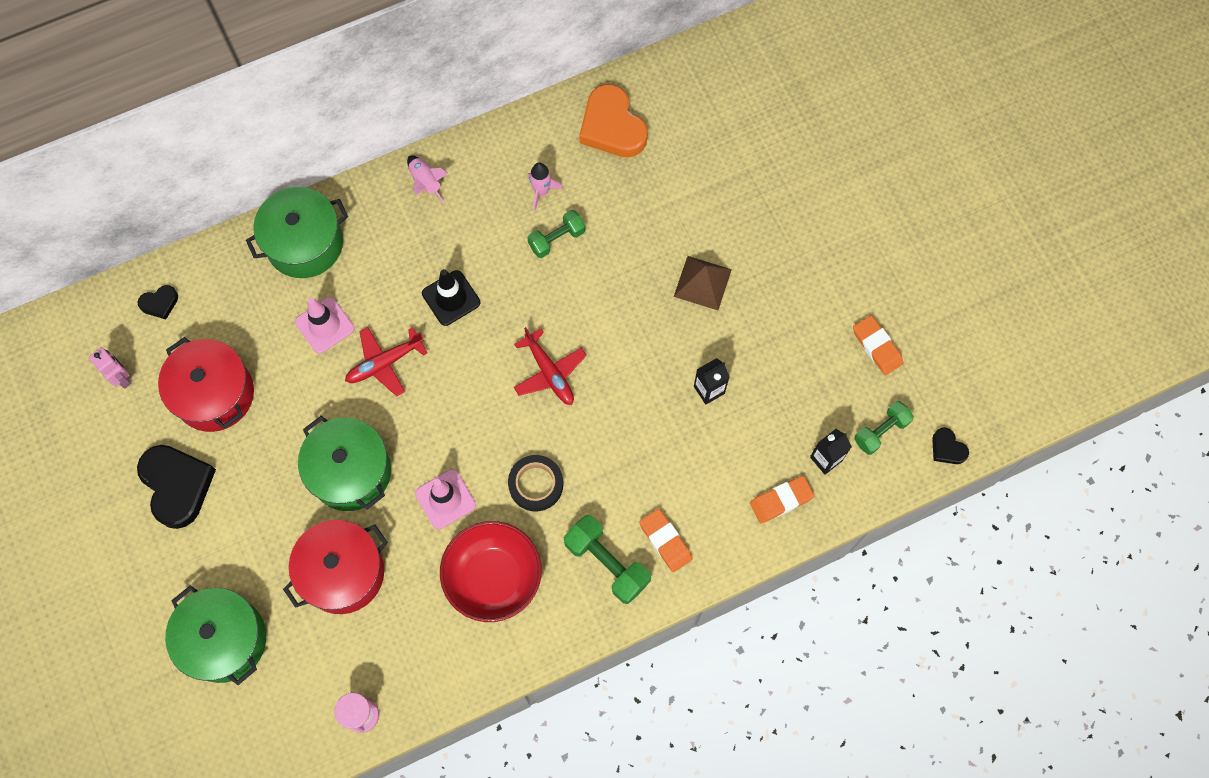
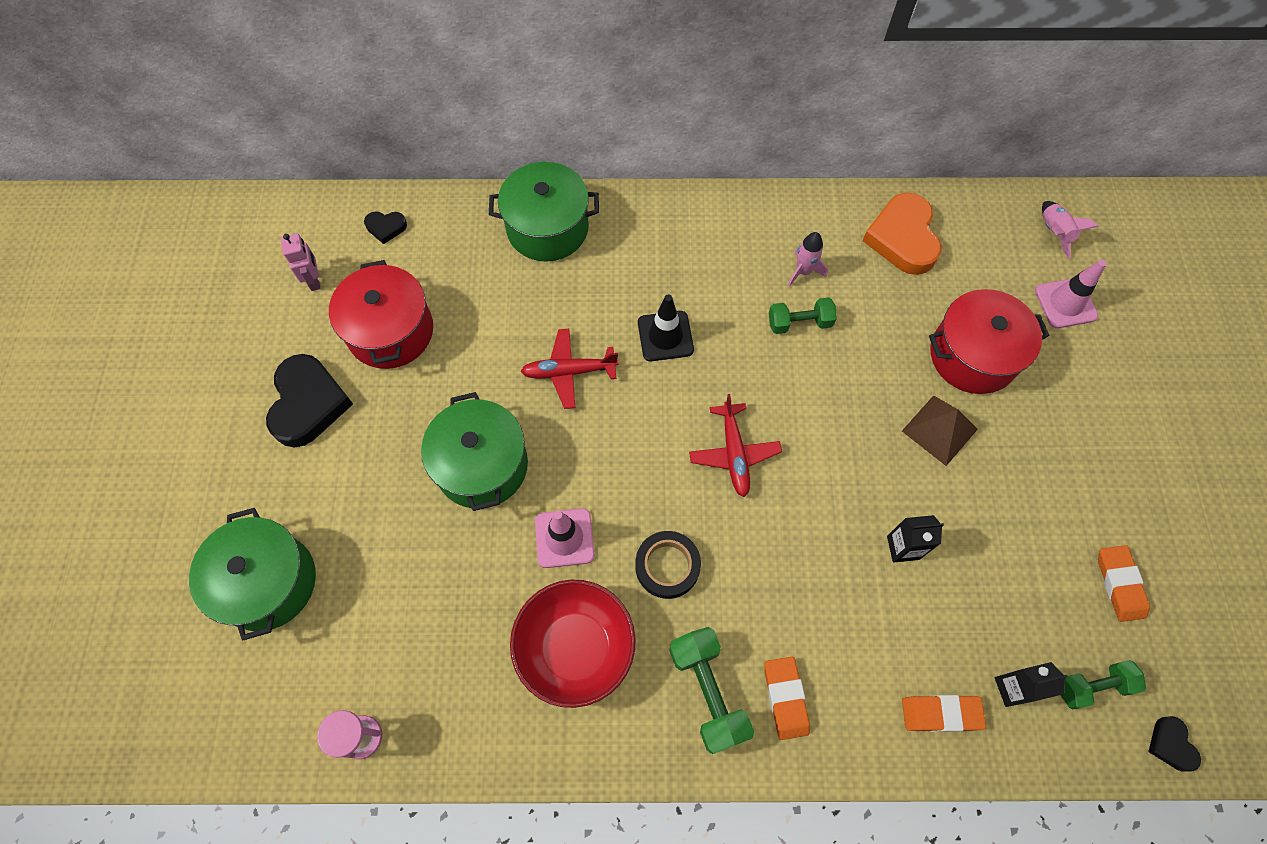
camera: 25 degrees right, 5 degrees down
red pot [283,520,388,614] -> red pot moved to [929,289,1049,394]
pink traffic cone [295,297,355,354] -> pink traffic cone moved to [1035,260,1106,328]
pink rocket [407,156,448,204] -> pink rocket moved to [1042,201,1099,259]

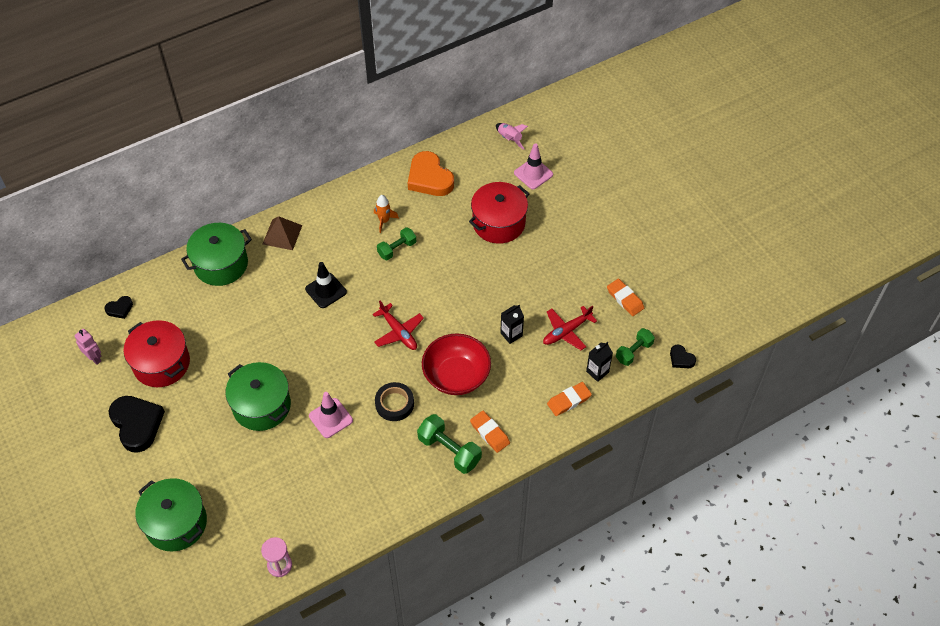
camera: 30 degrees left, 10 degrees down
red bowl [510,580,636,708] -> red bowl moved to [422,333,491,395]
red plane [520,329,619,409] -> red plane moved to [543,305,597,350]
pink rocket [788,232,828,287] -> orange rocket [374,195,399,233]
brown pyramid [902,395,978,466] -> brown pyramid moved to [263,216,303,250]

